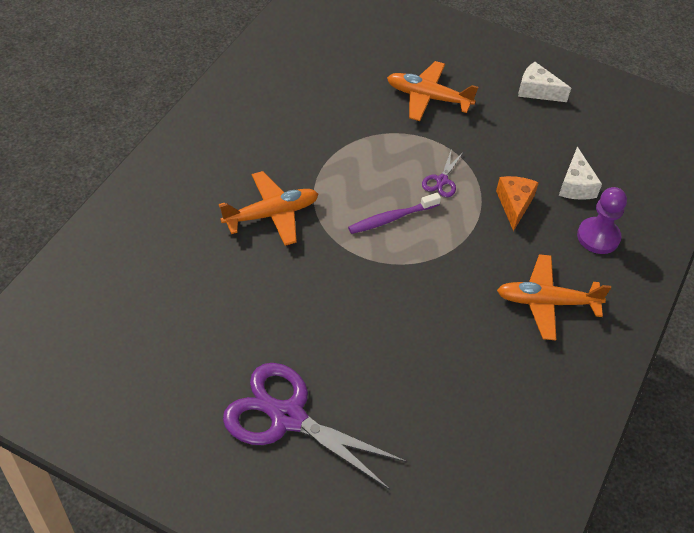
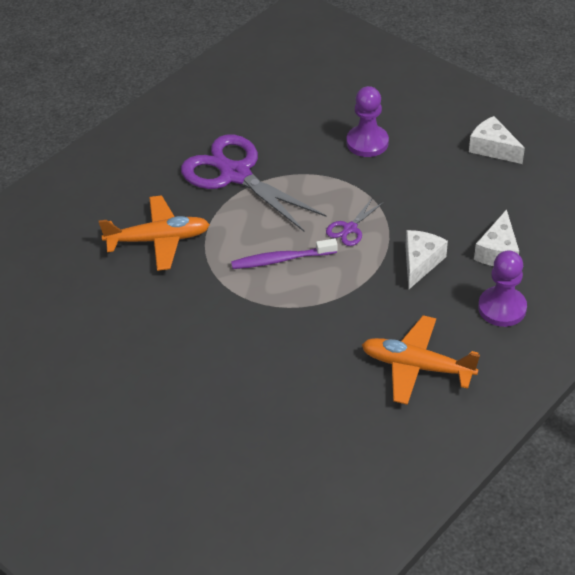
camera: 20 degrees right, 5 degrees down
purple scissors [223,363,407,490] -> purple scissors moved to [181,134,326,232]
orange plane [387,61,478,121] -> purple pawn [347,86,389,157]
orange cheese [496,176,539,231] -> white cheese [405,230,448,290]

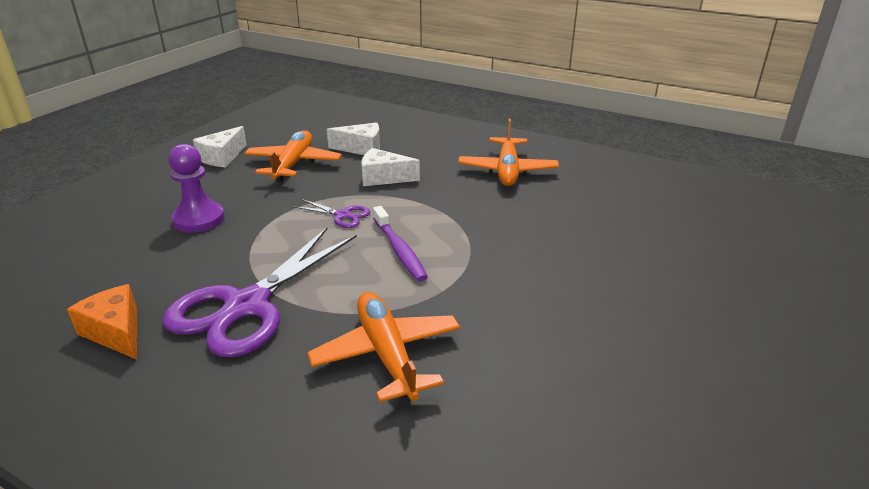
camera: 105 degrees left, 15 degrees down
purple pawn [478,250,527,327] -> none
none -> orange cheese [67,284,137,360]
none -> orange plane [244,130,342,182]

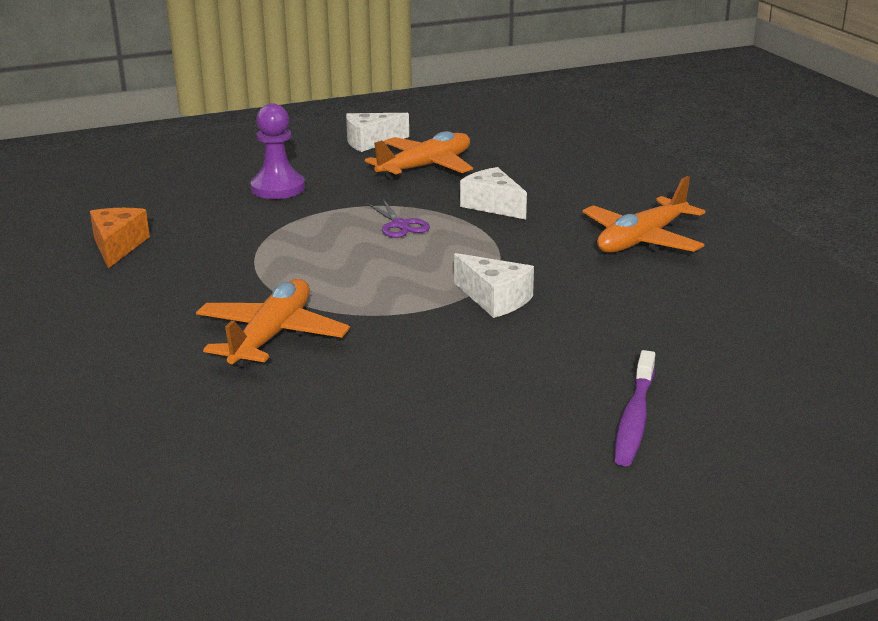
camera: 40 degrees right, 5 degrees down
purple scissors [162,228,357,358] -> none
white cheese [327,122,380,155] -> white cheese moved to [454,253,534,318]
purple toothbrush [373,206,428,281] -> purple toothbrush moved to [614,350,655,466]

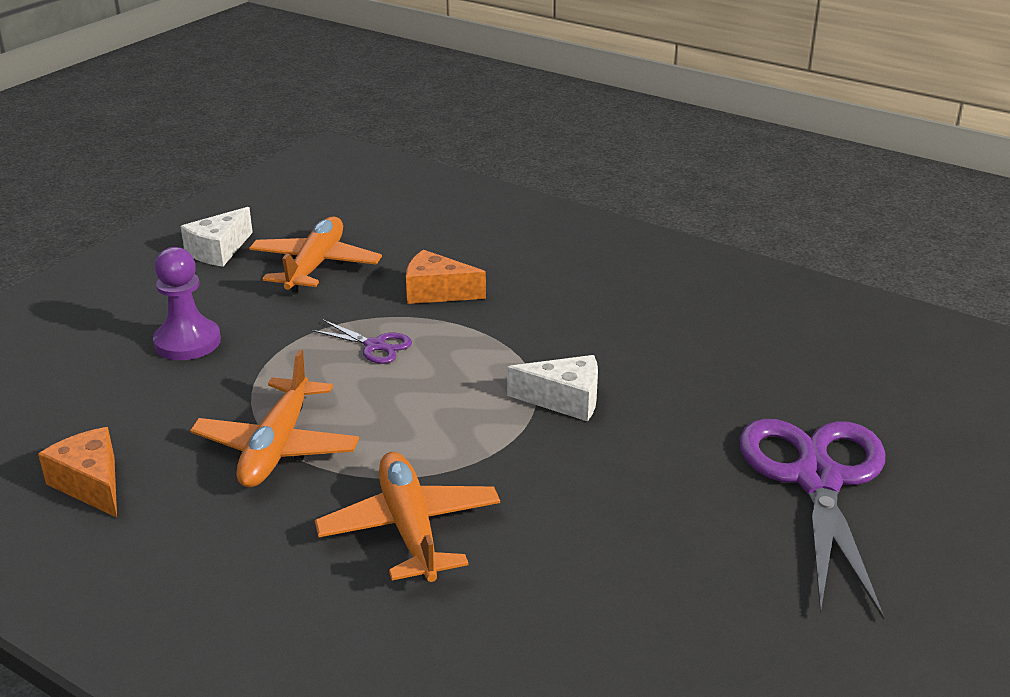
camera: 35 degrees left, 5 degrees up
white cheese [460,167,527,219] -> orange cheese [406,250,486,304]
orange plane [583,176,705,253] -> orange plane moved to [190,349,359,488]
purple toothbrush [614,350,655,466] -> purple scissors [740,419,885,620]

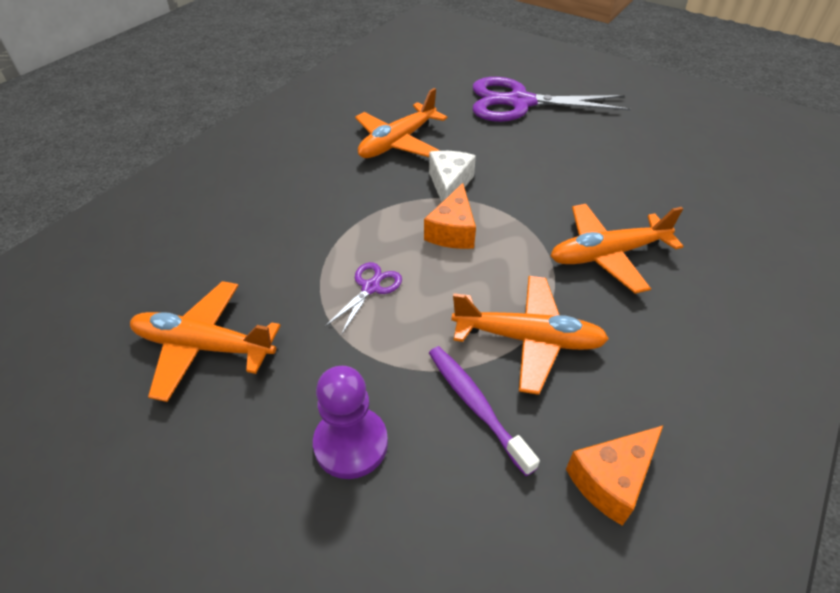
camera: 90 degrees left, 15 degrees up
white cheese [180,207,253,267] -> none
orange cheese [406,250,486,304] -> orange cheese moved to [424,183,476,249]
none -> orange plane [355,88,447,158]
none -> purple toothbrush [429,346,540,476]

